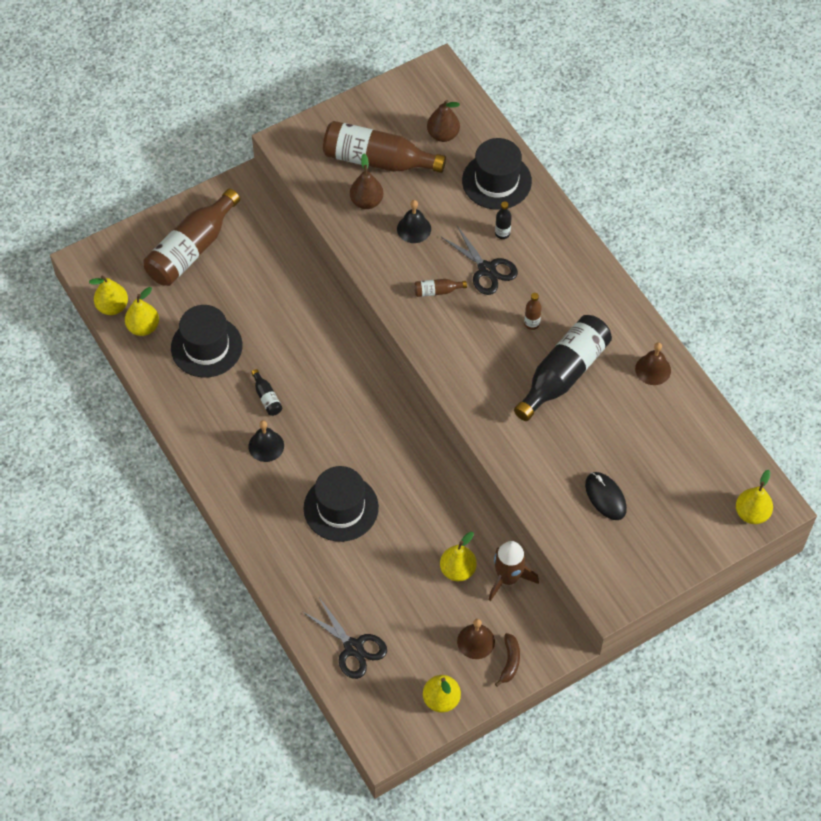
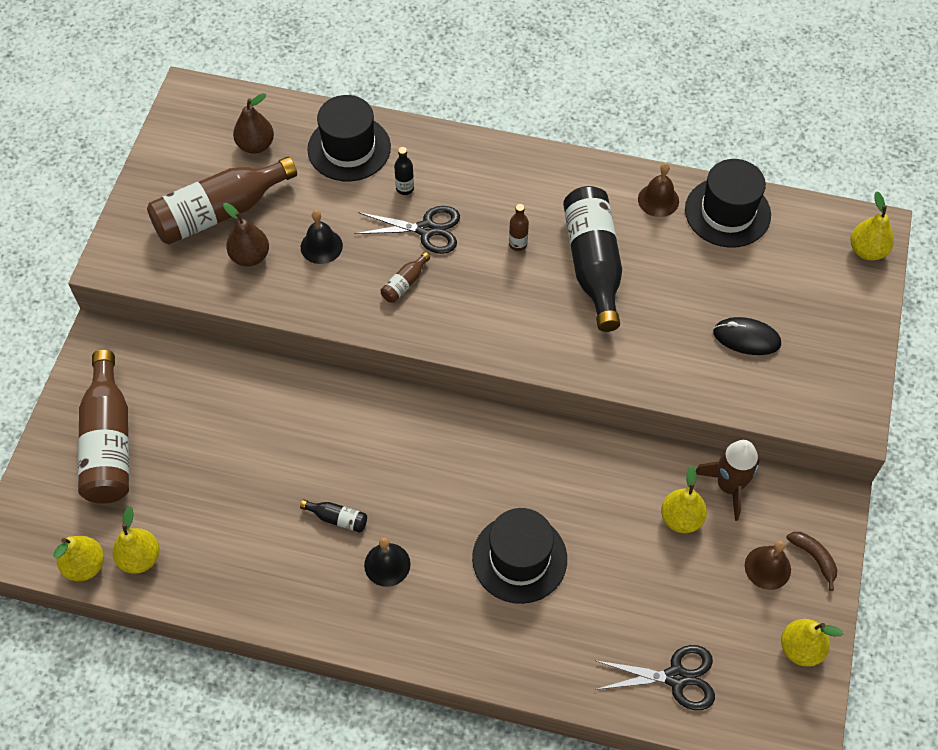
camera: 45 degrees left, 0 degrees up
black hat [171,305,243,378] -> black hat moved to [685,159,771,248]

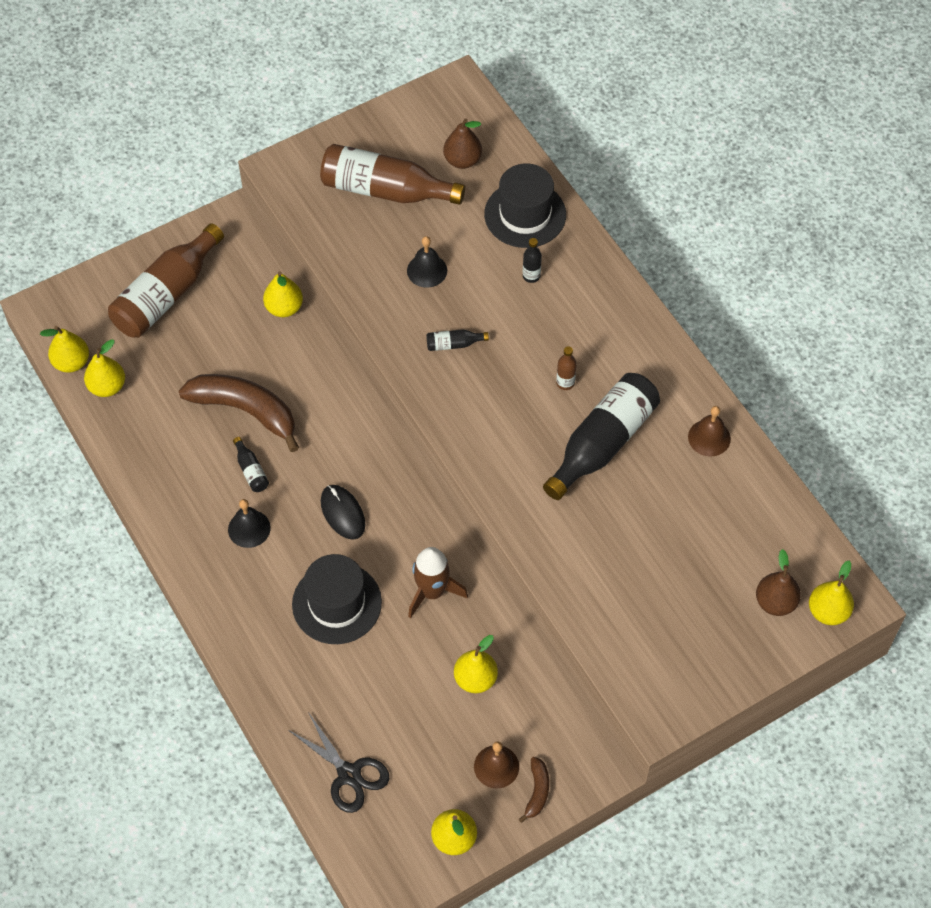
camera: 45 degrees right, 0 degrees up
brown pear [223,203,269,267] -> brown pear moved to [756,549,801,616]
black scissors [354,206,460,254] -> none
brown bottle [381,252,430,303] -> black bottle [426,329,489,351]
black hat [685,159,771,248] -> none
brown rocket [696,440,759,521] -> brown rocket moved to [408,547,468,618]
black mouse [713,317,781,355] -> black mouse moved to [321,485,365,540]
none -> brown banana [179,374,299,452]
none -> yellow pear [263,271,303,317]

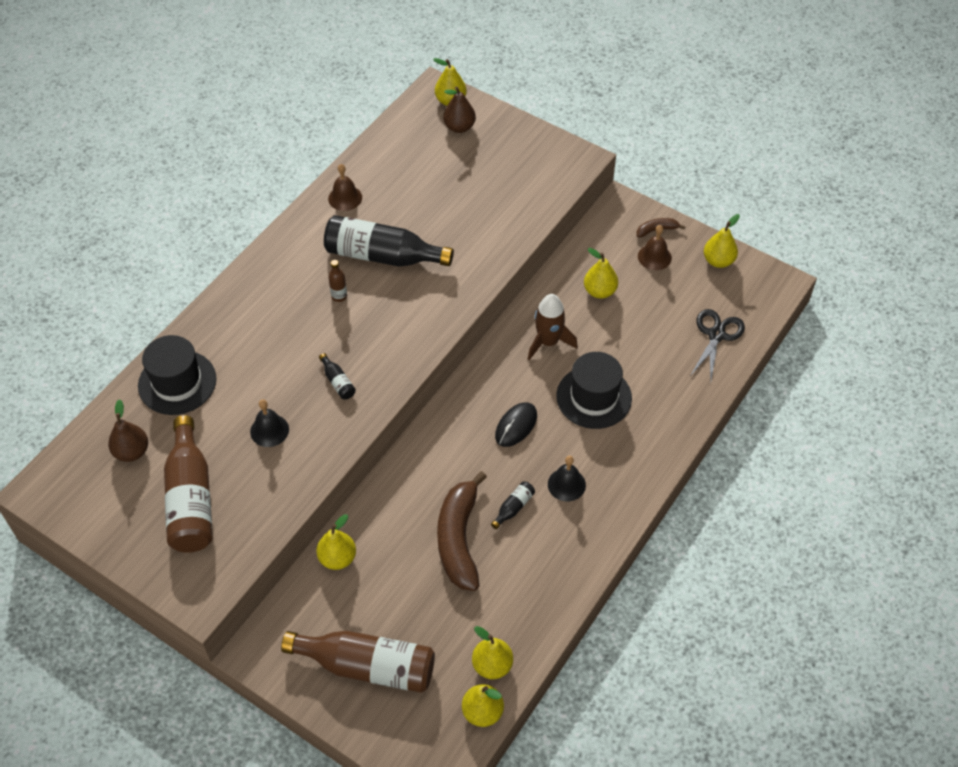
camera: 115 degrees left, 5 degrees down
black bottle [523,238,542,283] -> none

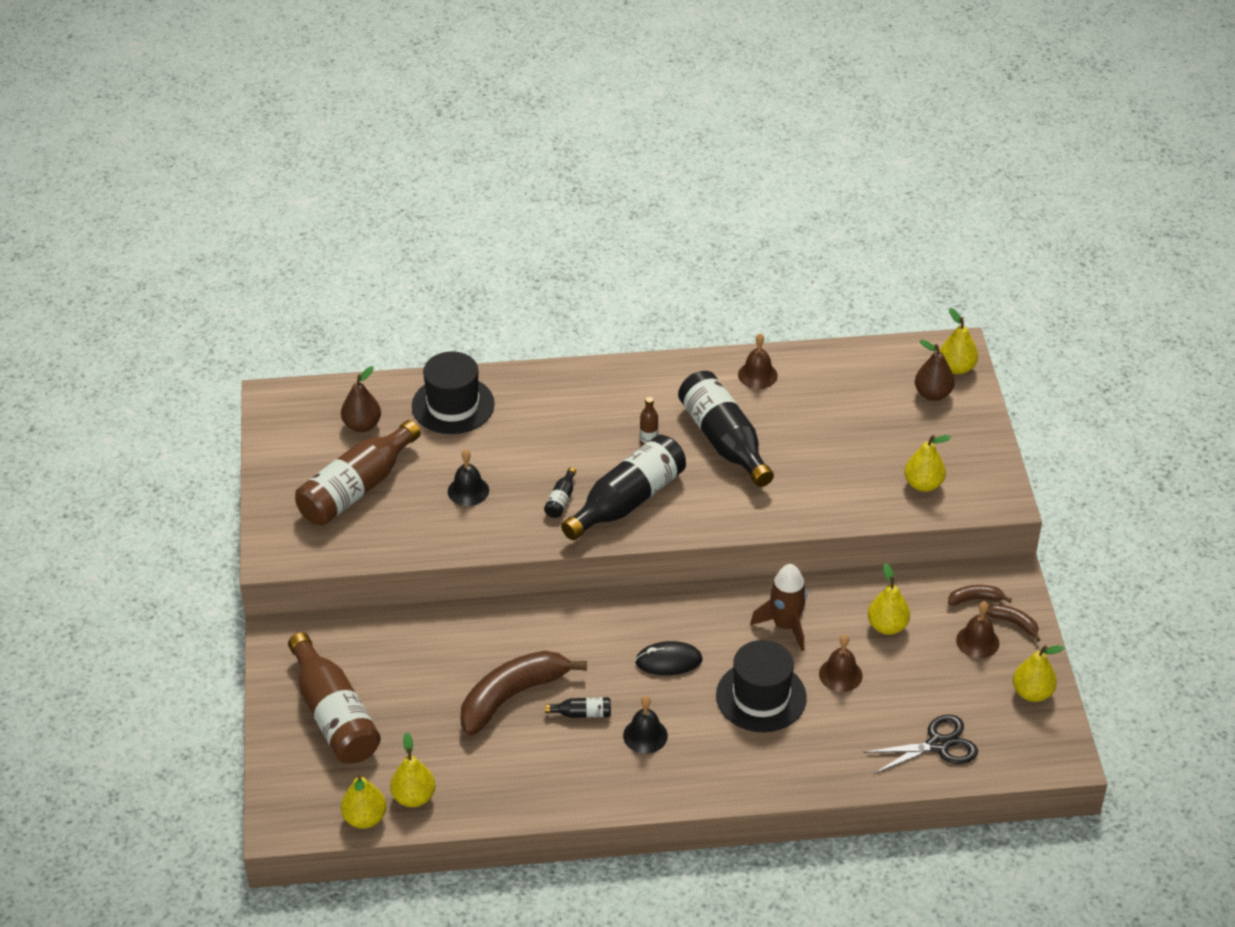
camera: 50 degrees right, 10 degrees down
yellow pear [316,514,356,570] -> yellow pear moved to [904,435,951,492]
none -> black bottle [561,435,686,540]
none -> brown bell [819,634,863,692]
none -> brown banana [948,585,1012,605]

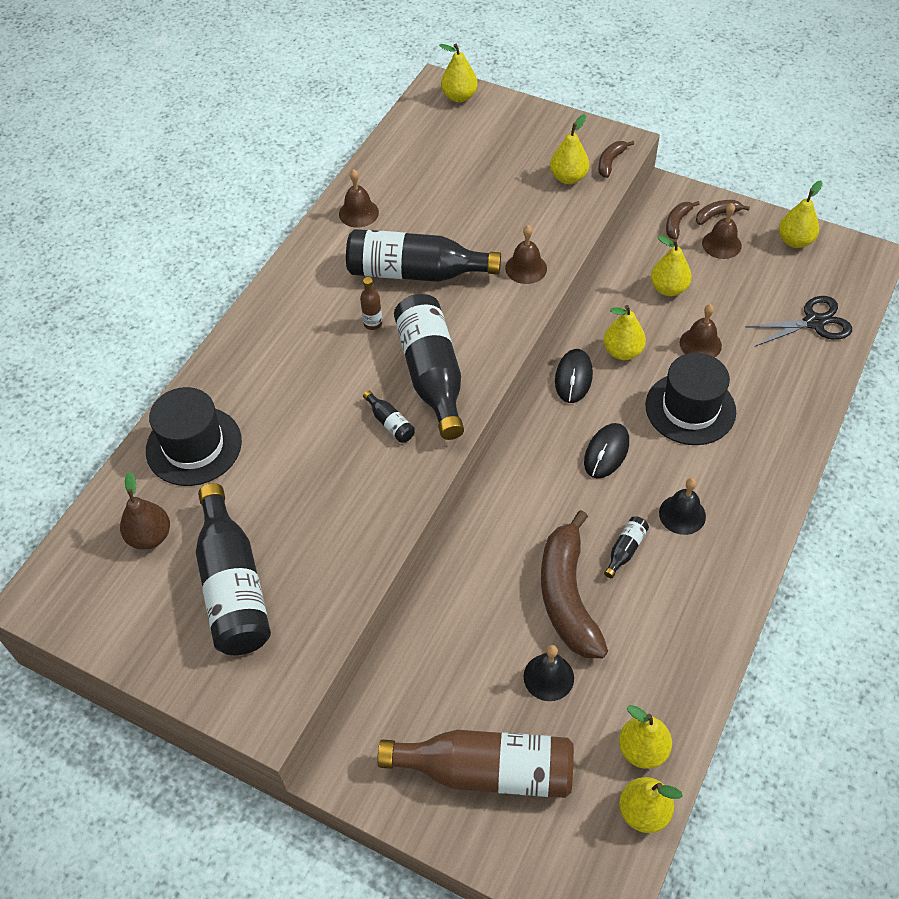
camera: 55 degrees left, 10 degrees up
brown bottle [295,420,421,526] -> black bottle [196,483,271,655]
black bell [448,449,489,506] -> black bell moved to [524,645,574,701]
brown rocket [750,564,807,651] -> yellow pear [603,305,646,360]
black scissors [863,715,978,774] -> black scissors turned 60 degrees clockwise [745,296,852,346]
brown pear [915,340,955,401] -> none
none -> brown bell [505,225,547,284]
none -> black mouse [555,349,593,403]
none -> brown banana [598,141,634,178]

